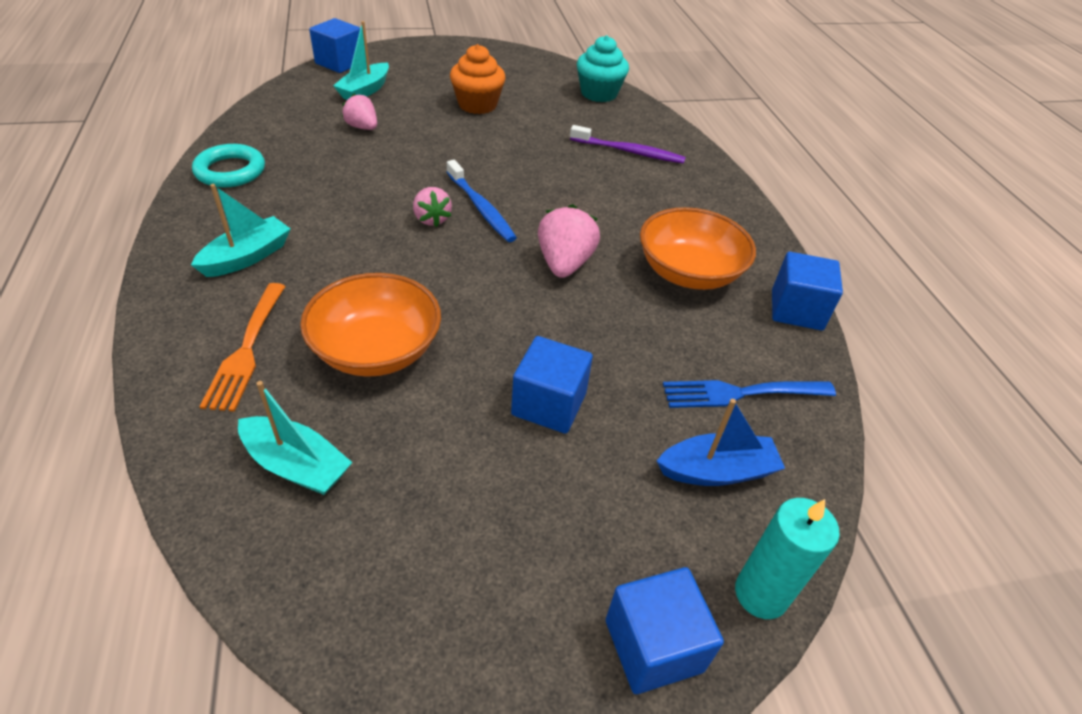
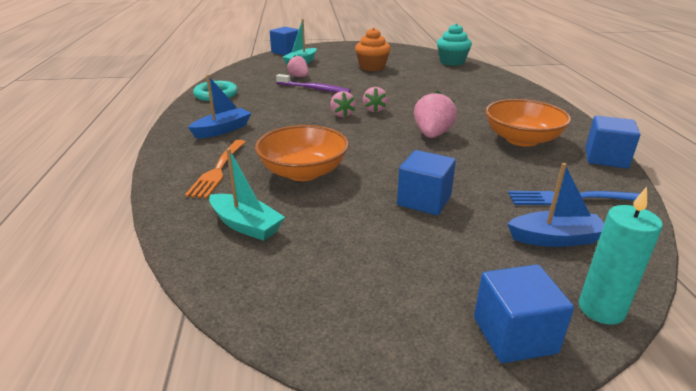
camera: 10 degrees right, 15 degrees down
turquoise boat [191,184,291,277] -> blue boat [188,75,251,138]
blue toothbrush [447,160,517,242] -> pink strawberry [363,87,388,113]
purple toothbrush [570,125,686,164] -> purple toothbrush moved to [276,74,351,93]

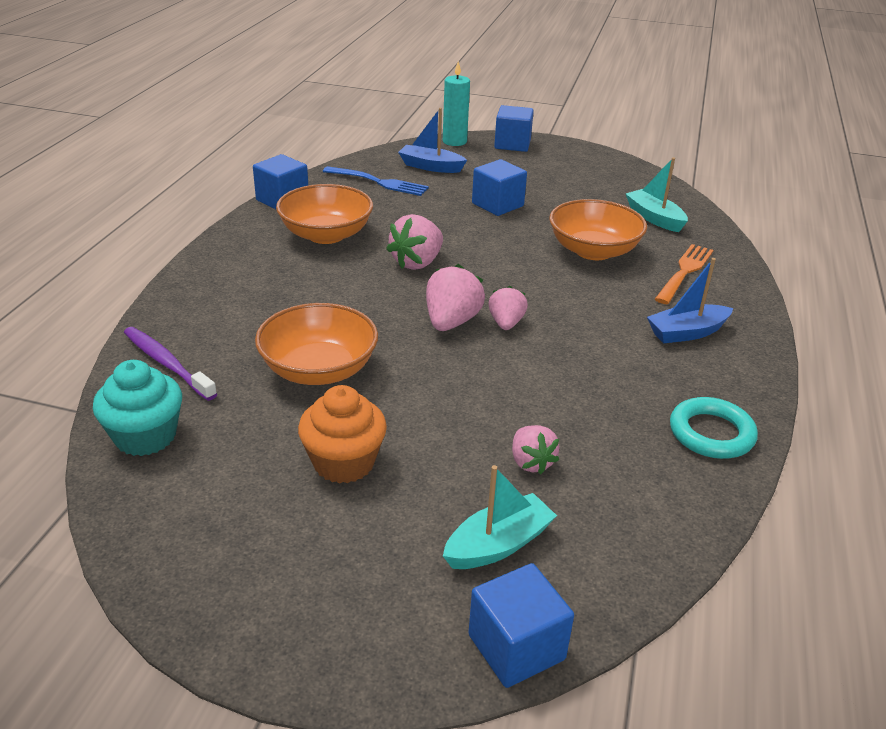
camera: 160 degrees left, 5 degrees up
purple toothbrush [276,74,351,93] -> purple toothbrush moved to [124,327,217,401]
pink strawberry [363,87,388,113] -> pink strawberry [426,264,485,331], size x1.53
none -> orange bowl [255,303,378,385]

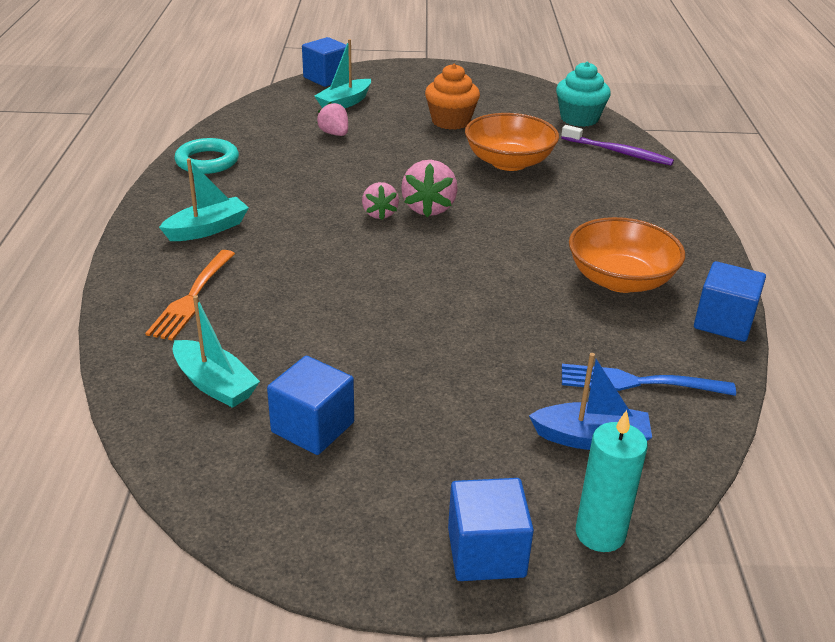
camera: 165 degrees right, 0 degrees up
pink strawberry [386,214,443,270] -> none
blue cube [472,159,527,216] -> blue cube moved to [267,356,354,455]
orange bowl [549,199,647,260] -> none
blue boat [647,258,733,343] -> turquoise boat [159,158,249,241]

